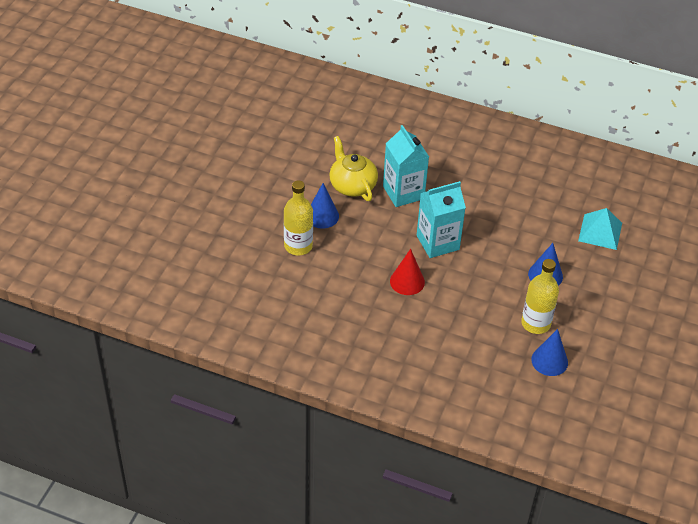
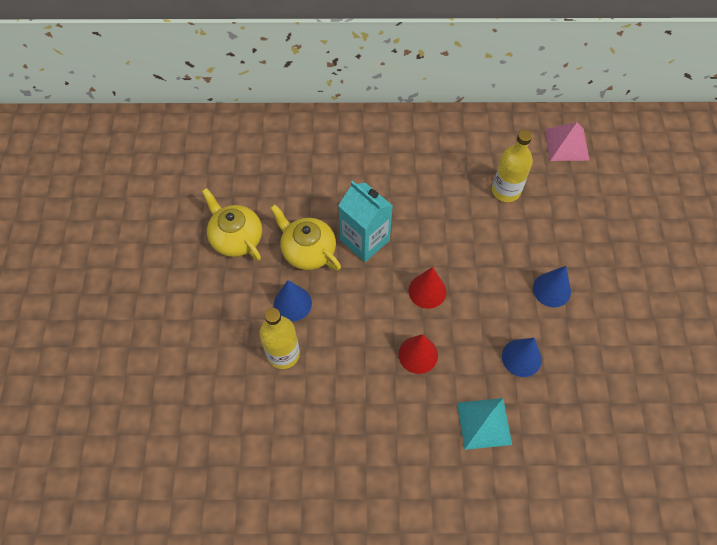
camera: 20 degrees left, 15 degrees up
turquoise carton [417,181,466,258] -> red cone [408,267,446,309]
yellow bottle [521,259,559,334] -> yellow bottle moved to [492,130,533,202]
blue cone [531,329,568,376] -> blue cone moved to [502,338,542,377]
turquoise pyramid [578,208,622,250] -> turquoise pyramid moved to [457,398,512,450]
none -> yellow teapot [202,188,262,261]
none -> pink pyramid [545,122,590,161]

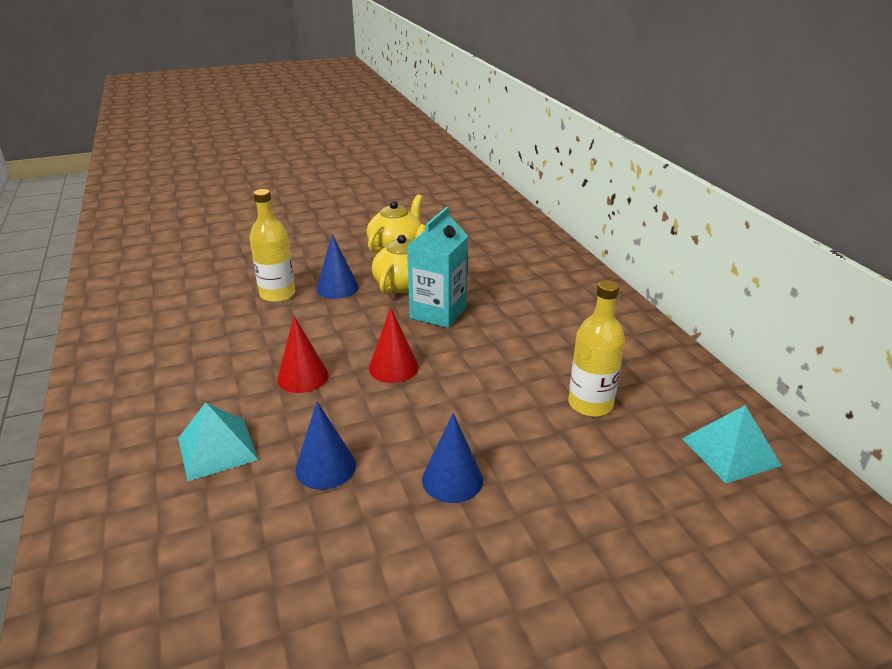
camera: 70 degrees right, 30 degrees down
pink pyramid [545,122,590,161] -> turquoise pyramid [682,405,782,484]

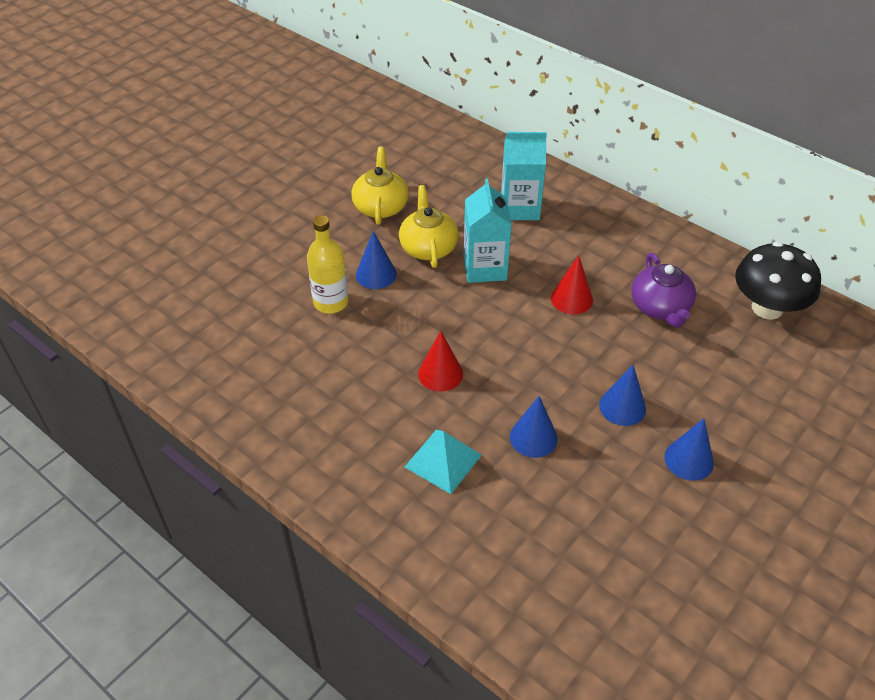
camera: 30 degrees left, 15 degrees up
red cone [369,307,419,383] -> red cone moved to [551,255,593,314]
yellow bottle [568,280,625,417] -> purple teapot [631,253,696,328]
turquoise pyramid [682,405,782,484] -> black mushroom [735,242,821,320]
none -> turquoise carton [501,132,547,220]
none -> blue cone [664,418,714,481]

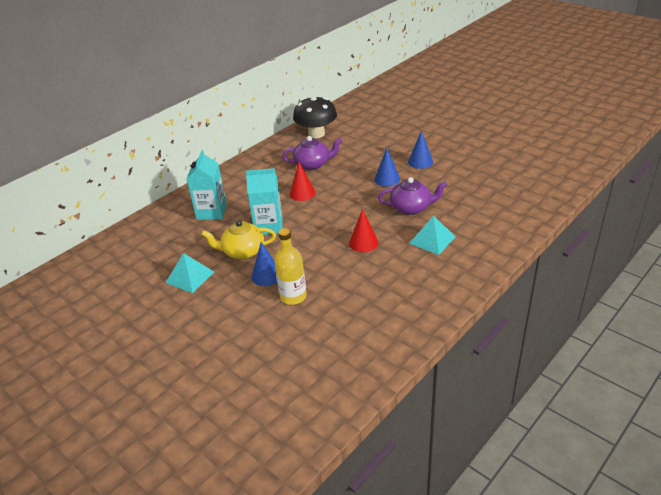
camera: 85 degrees left, 10 degrees down
yellow teapot [351,147,409,225] -> turquoise pyramid [165,253,214,293]
blue cone [510,396,558,458] -> purple teapot [378,177,447,215]

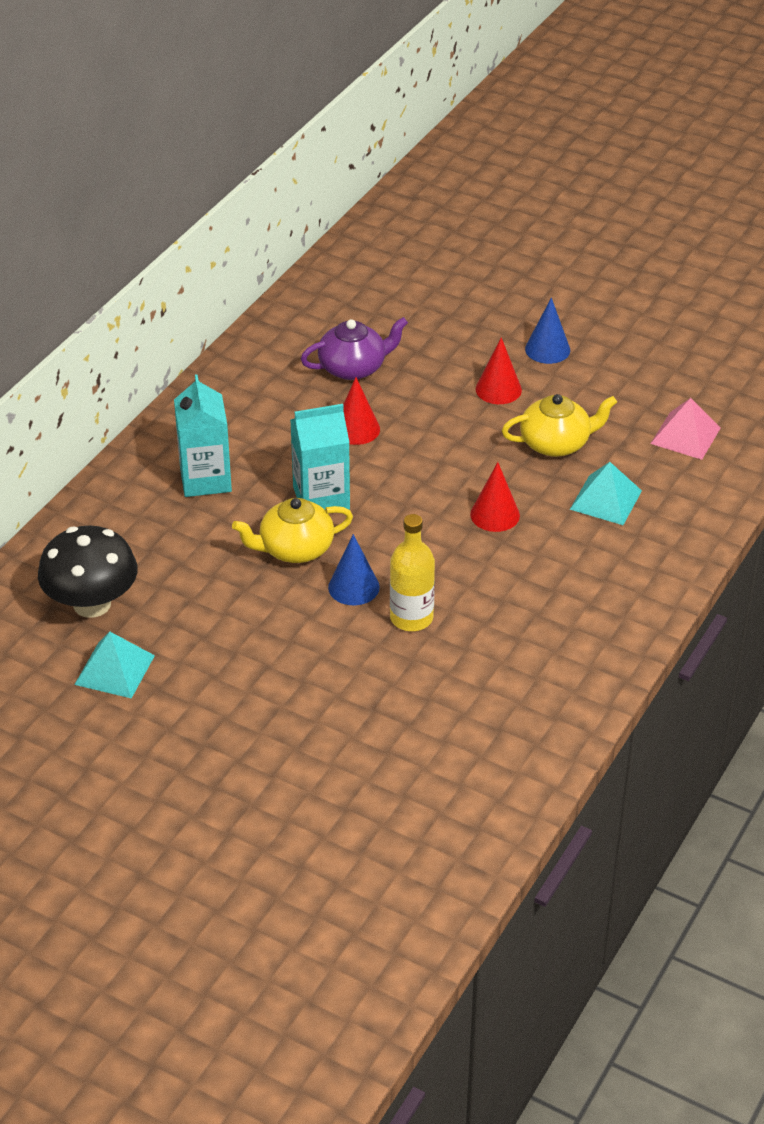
camera: 15 degrees left, 5 degrees up
turquoise pyramid [165,253,214,293] -> turquoise pyramid moved to [74,632,155,699]
black mushroom [293,96,337,138] -> black mushroom moved to [38,526,137,618]
blue cone [374,148,400,187] -> red cone [475,337,522,404]
purple teapot [378,177,447,215] -> yellow teapot [502,394,617,457]
none -> pink pyramid [650,398,721,460]

